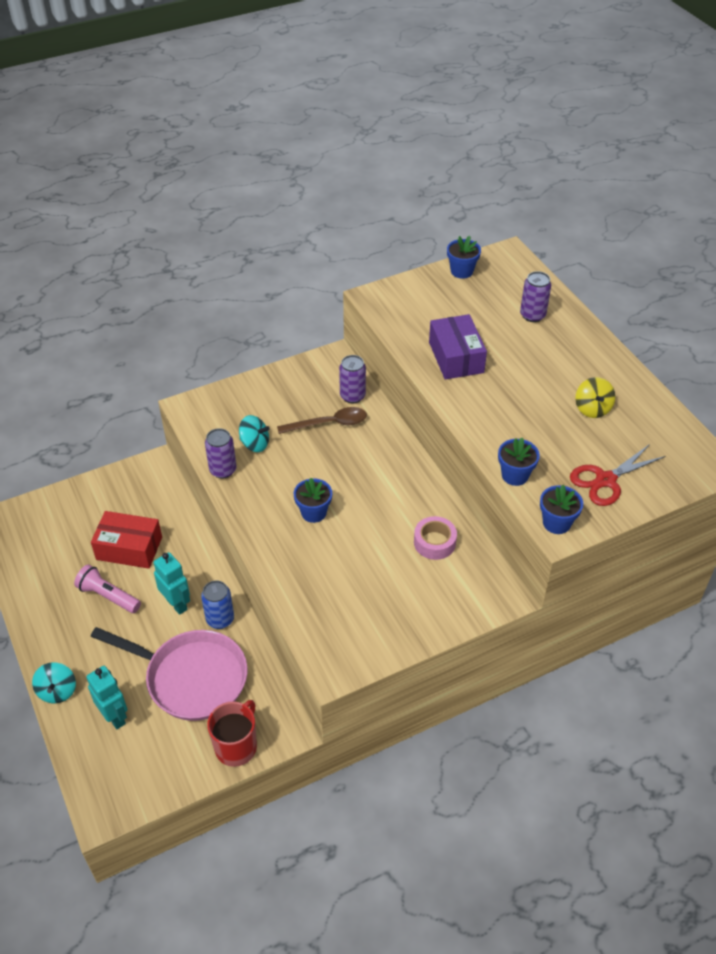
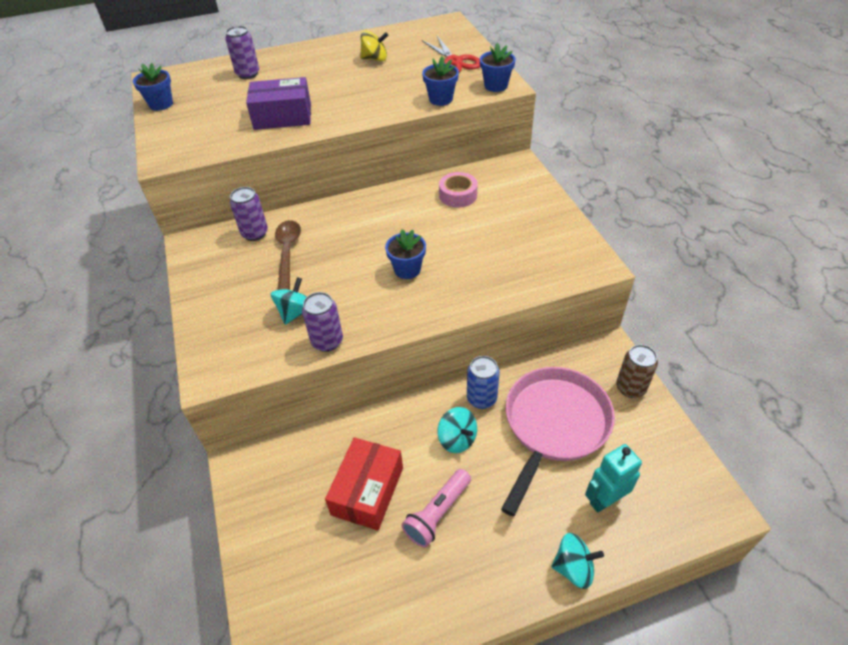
camera: 80 degrees left, 0 degrees up
turquoise robot [154,552,190,615] -> turquoise spinning top [438,407,477,453]
red mug [207,700,257,767] -> brown can [616,345,658,398]

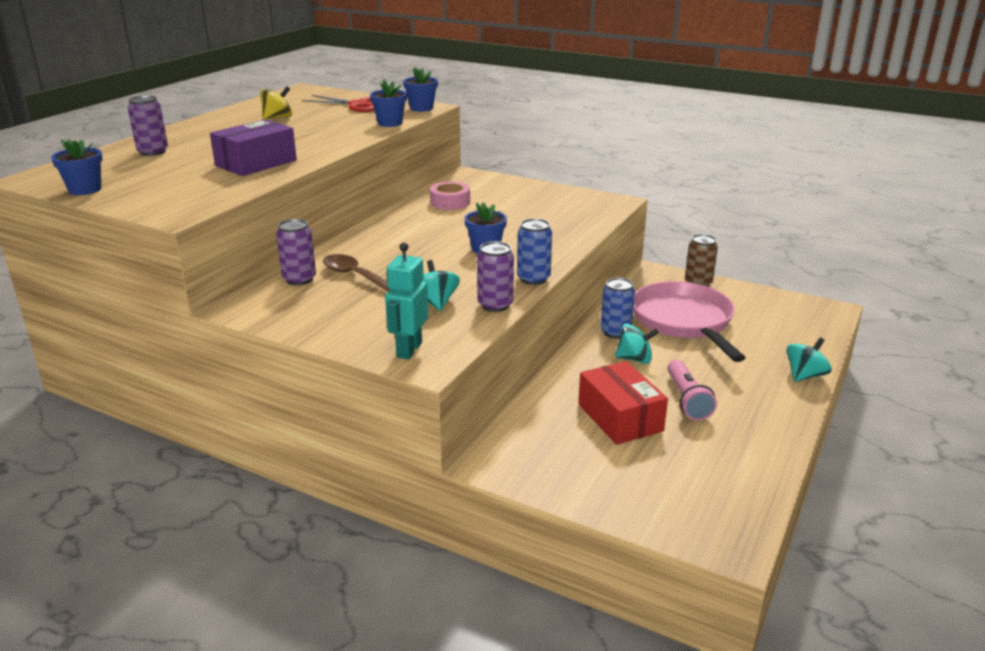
camera: 45 degrees left, 20 degrees down
turquoise robot [585,444,642,513] -> turquoise robot moved to [385,242,428,360]
none -> blue can [517,218,552,285]

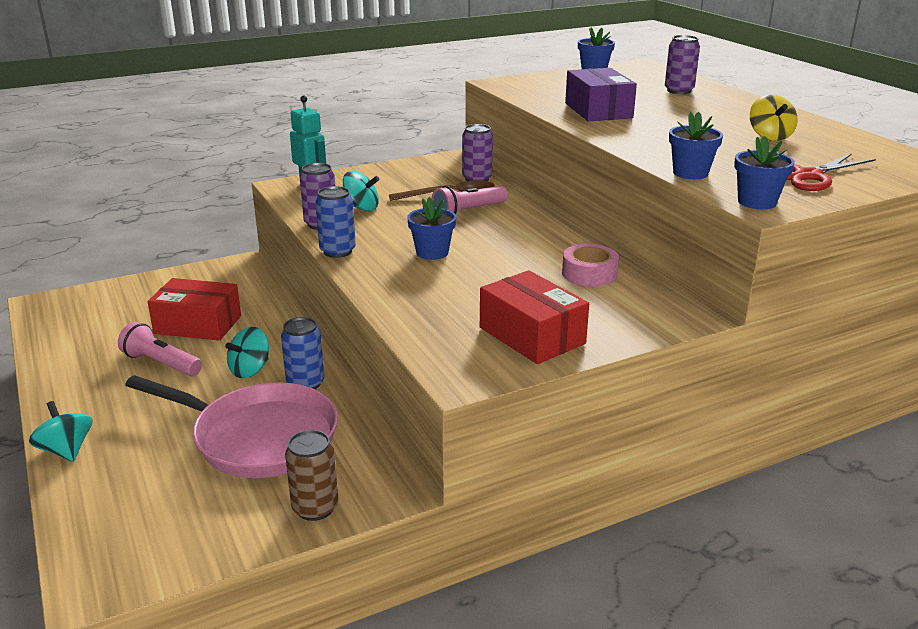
camera: 125 degrees right, 0 degrees up
turquoise spinning top [786,337,832,382] -> turquoise spinning top turned 150 degrees clockwise [29,401,92,462]
none -> pink flashlight [432,186,508,214]
none -> red box [480,270,589,364]

